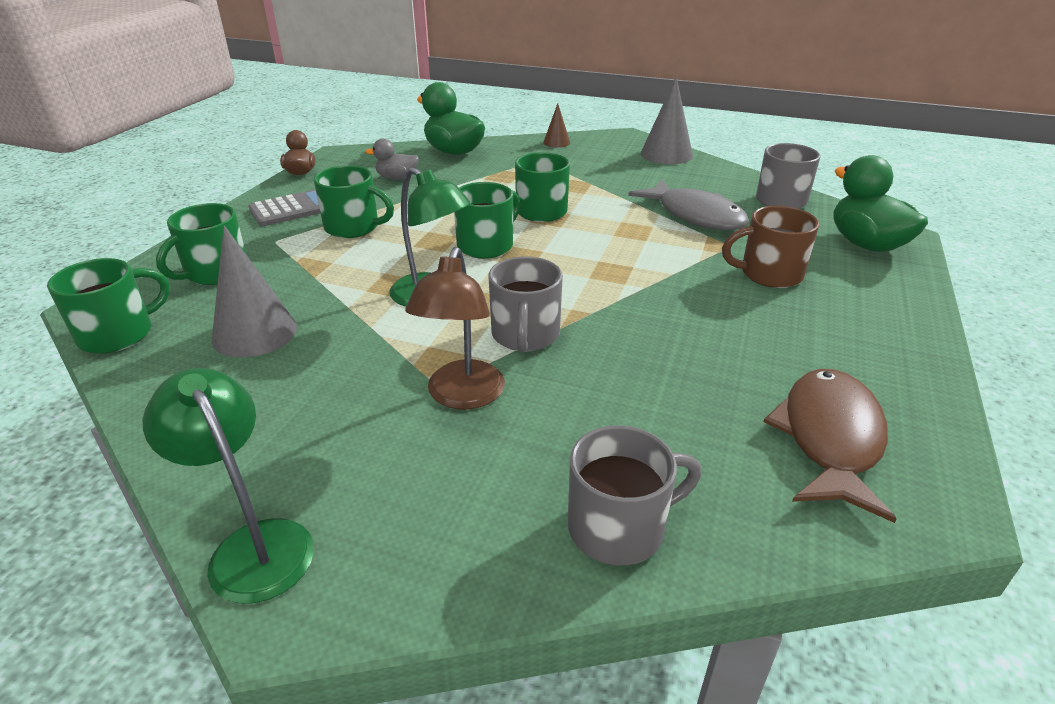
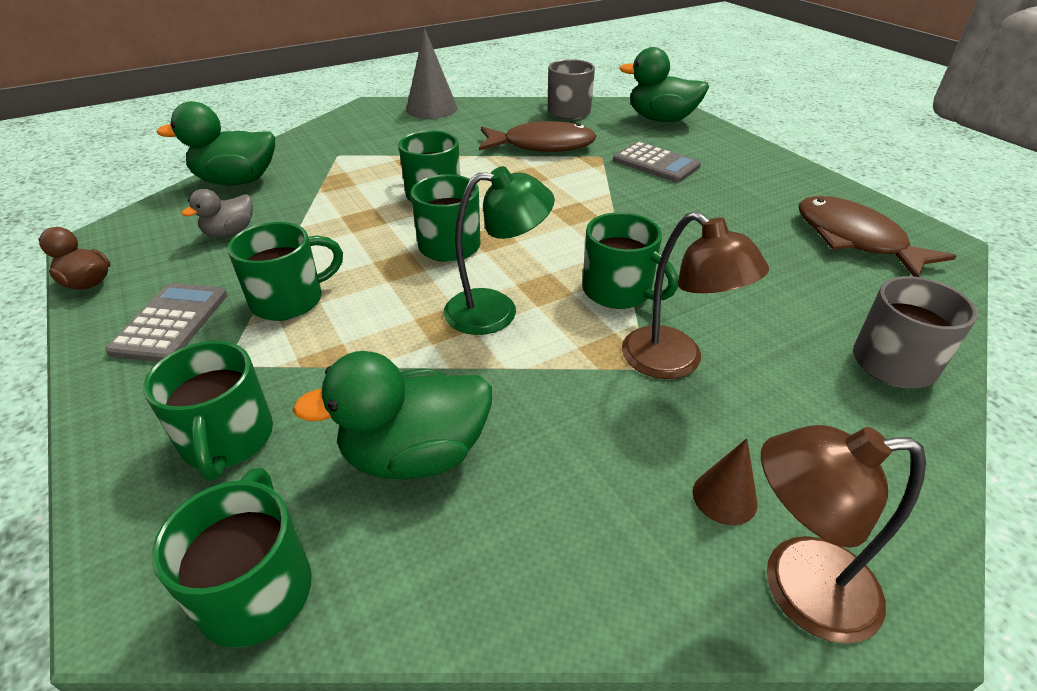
camera: 50 degrees left, 5 degrees up
green lamp [142,368,314,604] -> brown lamp [761,425,926,643]
grey cone [212,225,297,358] -> green duck [293,351,492,479]
grey mug [488,256,563,353] -> green mug [582,212,678,309]
brown cone [543,103,570,148] -> brown cone moved to [692,438,757,525]
grey fish [628,179,749,230] -> brown fish [479,121,596,152]
brown mug [722,206,819,288] -> grey calculator [613,142,701,182]

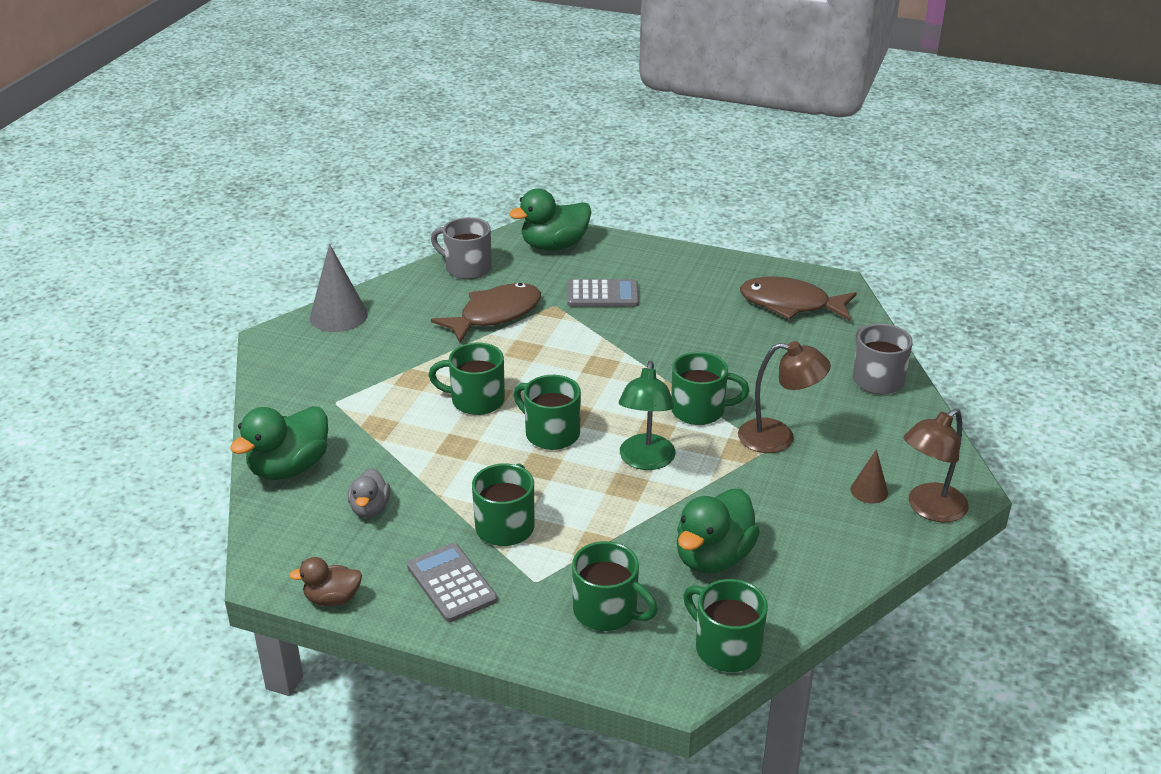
camera: 40 degrees left, 5 degrees down
green lamp [444,166,555,335] -> green lamp turned 150 degrees clockwise [619,361,676,470]

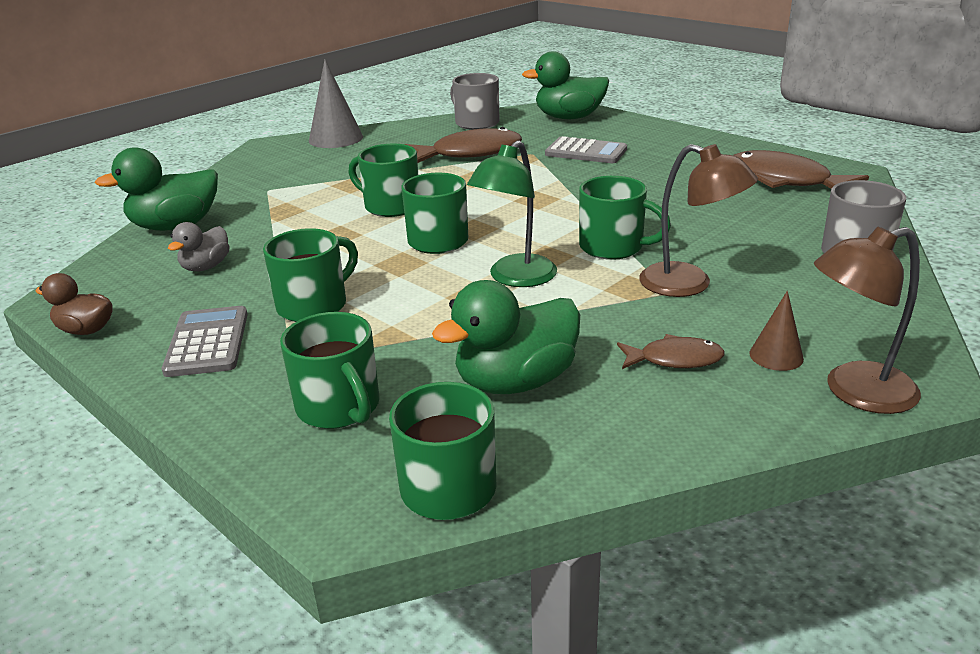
camera: 25 degrees right, 5 degrees down
none -> brown fish [617,334,725,369]

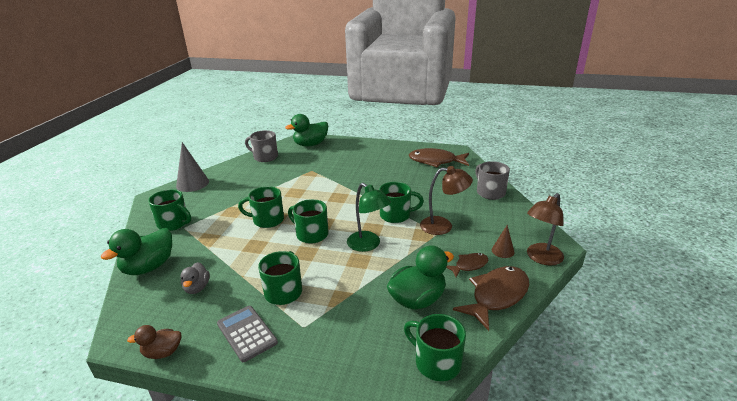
camera: 30 degrees left, 0 degrees up
green mug [280,312,380,429] -> green mug moved to [148,189,191,231]
brown fish [405,127,522,163] -> brown fish moved to [453,266,529,331]
green duck [432,280,580,394] -> green duck turned 150 degrees counterclockwise [387,245,454,310]
green lamp [467,140,557,287] -> green lamp turned 45 degrees counterclockwise [347,183,391,252]
grey calculator [545,136,627,163] -> none

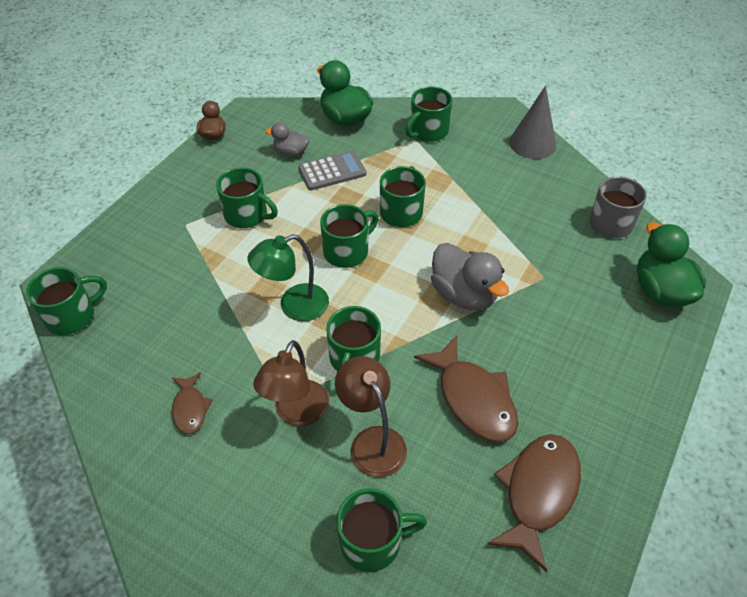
camera: 105 degrees right, 20 degrees up
grey calculator [217,306,278,362] -> grey calculator moved to [298,151,367,190]
green duck [387,245,454,310] -> none
brown fish [453,266,529,331] -> brown fish moved to [414,335,518,442]
grey mug [475,161,510,200] -> green mug [337,488,427,572]
brown cone [492,225,515,258] -> none
brown lamp [527,193,564,266] -> brown lamp moved to [335,356,407,478]
none -> grey duck [431,243,509,310]

